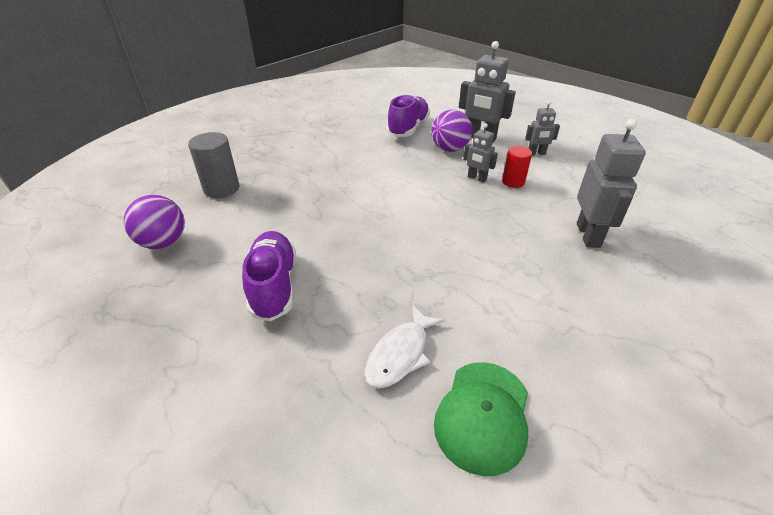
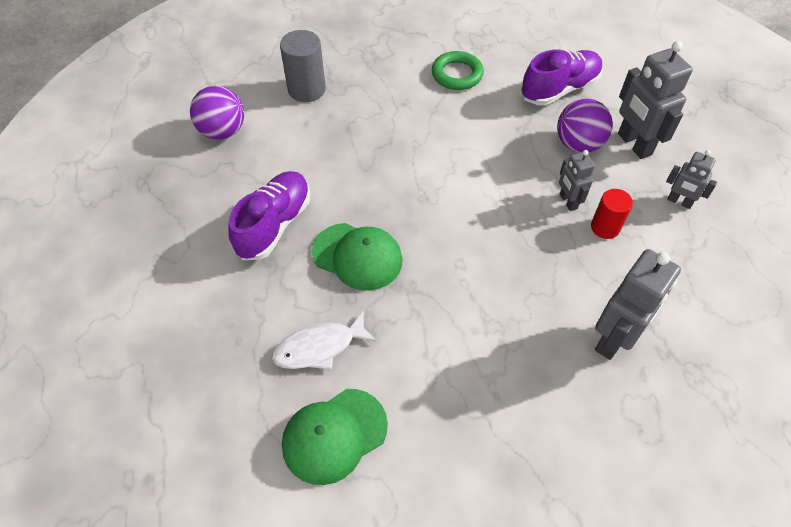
camera: 35 degrees right, 15 degrees up
none -> green cap [312,223,403,291]
none -> green ring [432,51,484,90]

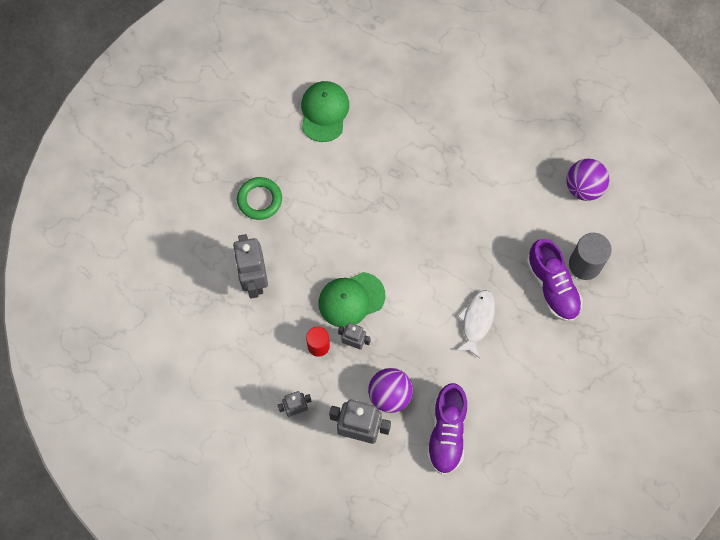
camera: 130 degrees right, 15 degrees up
purple shoe [228,171,310,260] -> purple shoe moved to [527,239,583,322]
white fish [272,311,377,370] -> white fish moved to [455,290,495,358]
green cap [312,223,403,291] -> green cap moved to [319,272,385,328]
green ring [432,51,484,90] -> green ring moved to [237,177,282,220]

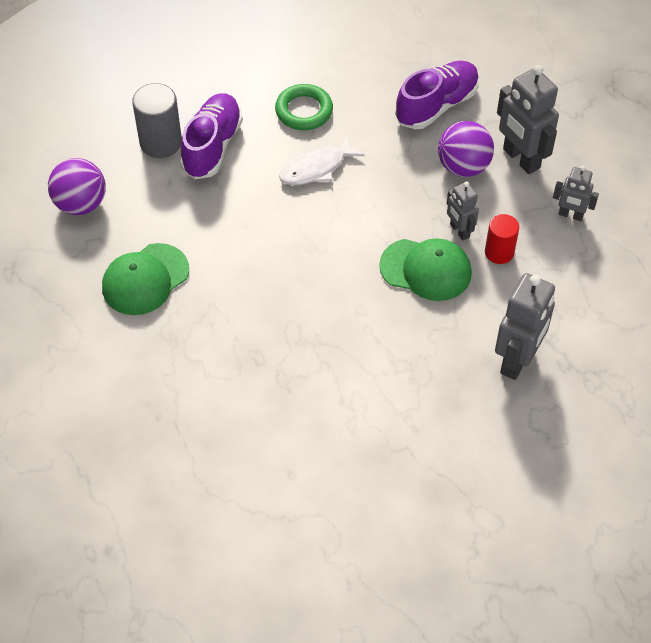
camera: 140 degrees left, 15 degrees down
green ring [237,177,282,220] -> green ring moved to [275,84,333,130]
green cap [301,81,349,142] -> green cap moved to [102,243,189,315]

